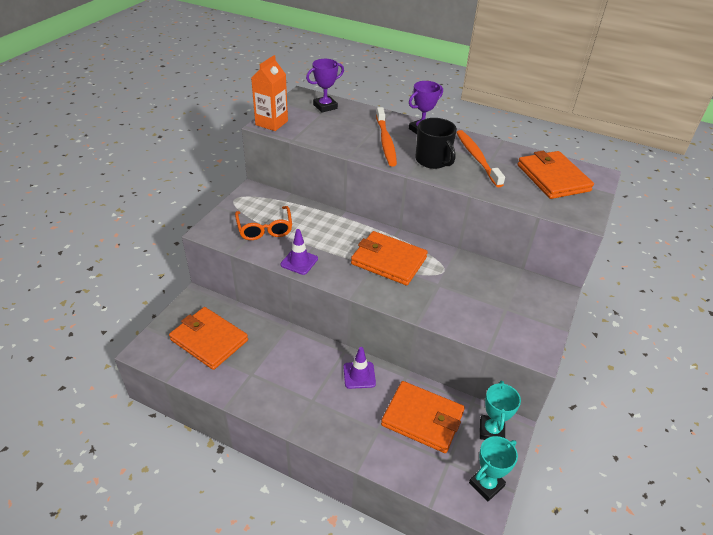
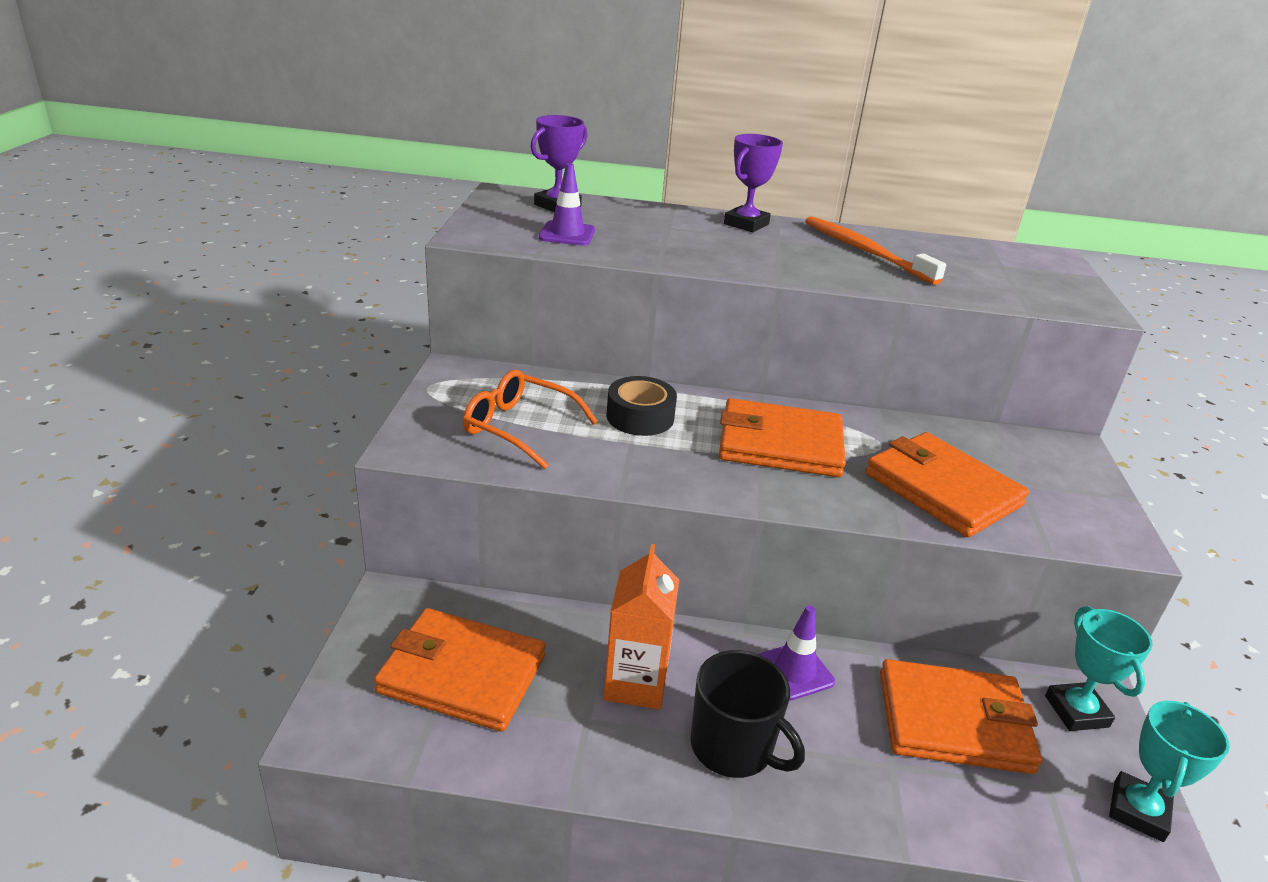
camera: 20 degrees left, 10 degrees down
orange glasses [235,206,292,240] -> orange glasses turned 150 degrees clockwise [463,370,598,469]
orange carton [251,55,288,131] -> orange carton moved to [603,544,679,709]
purple traffic cone [280,229,318,275] -> purple traffic cone moved to [539,163,595,246]
orange toothbrush [376,107,397,166] -> none
black mug [415,118,457,169] -> black mug moved to [690,650,805,778]
orange wallet [518,151,594,199] -> orange wallet moved to [865,432,1029,537]
none -> black tape [607,376,677,436]

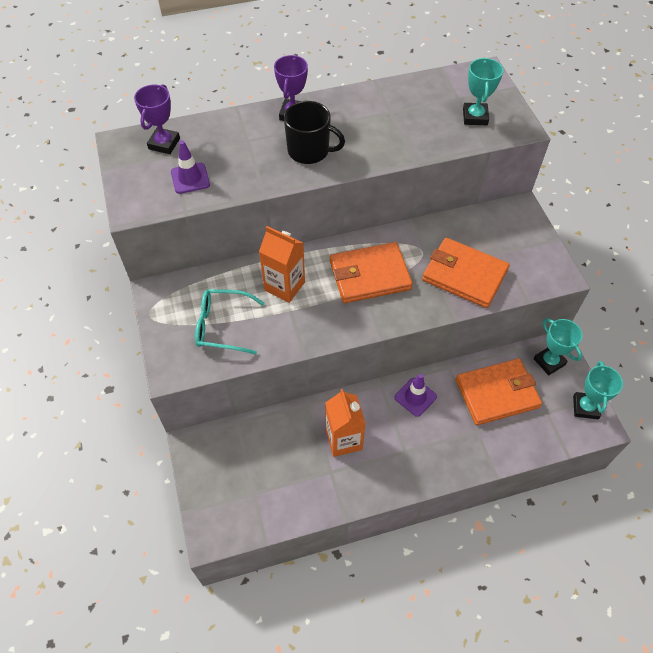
camera: 20 degrees left, 25 degrees up
orange wallet [374,608,546,732] -> none
orange glasses [463,370,598,469] -> turquoise glasses [195,289,264,354]
black tape [607,376,677,436] -> orange carton [259,226,305,303]
black mug [690,650,805,778] -> black mug moved to [284,101,345,164]
orange toothbrush [805,216,946,285] -> none
none -> turquoise trophy [463,57,503,125]

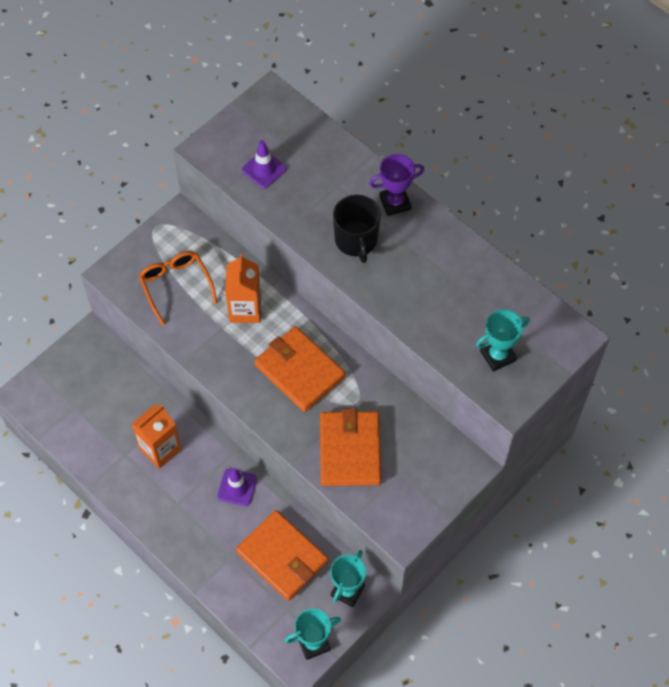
camera: 60 degrees right, 5 degrees up
purple trophy [134,84,180,154] -> none
turquoise glasses [195,289,264,354] -> orange glasses [139,251,217,326]

